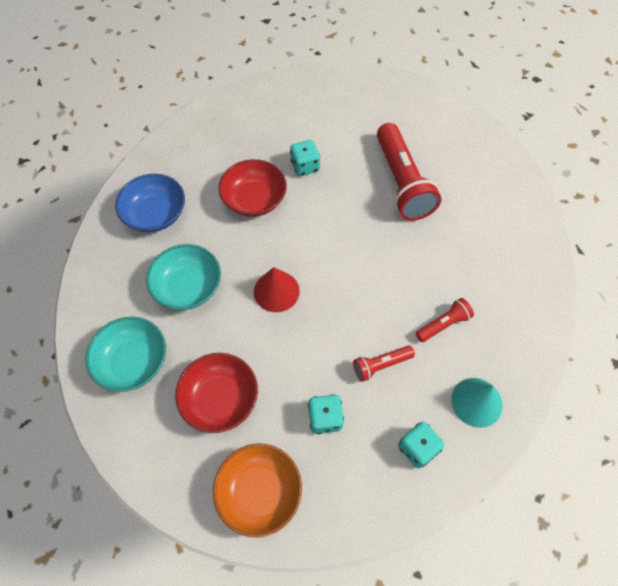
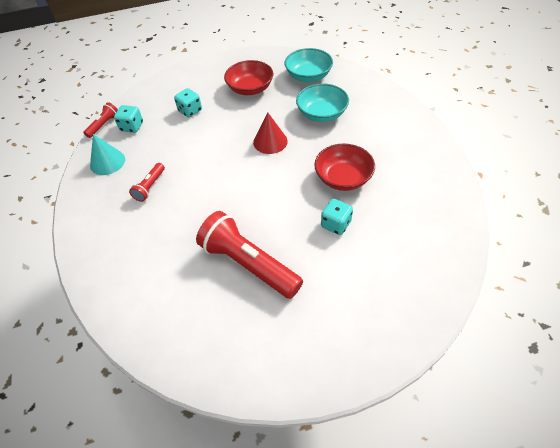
camera: 145 degrees right, 10 degrees down
blue bowl [115,174,185,232] -> none
orange bowl [213,443,302,537] -> none
red flashlight [353,345,415,382] -> red flashlight moved to [83,102,118,138]

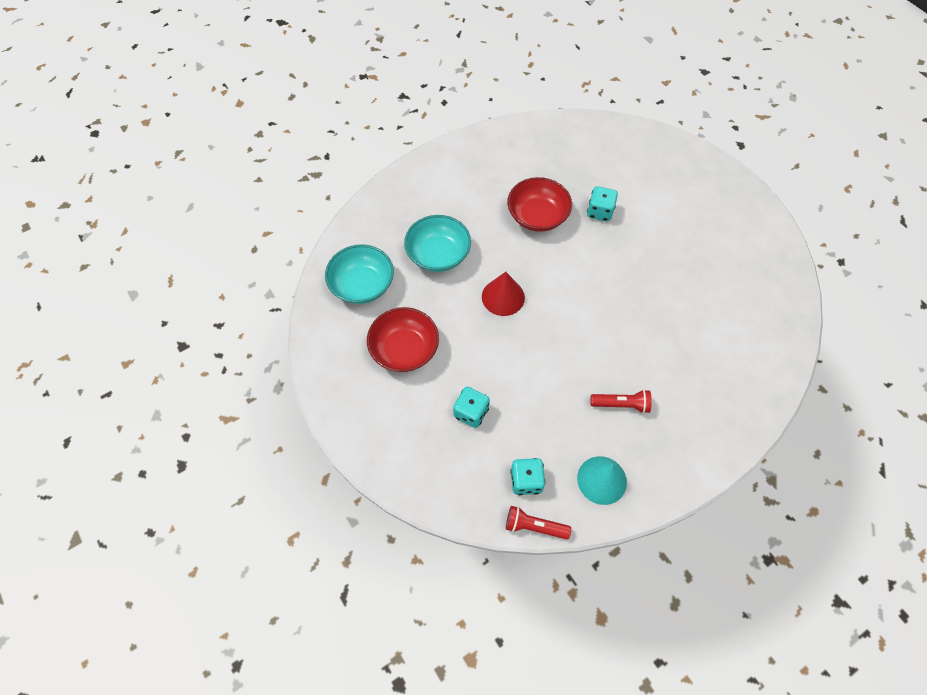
camera: 110 degrees left, 10 degrees up
red flashlight [196,211,303,299] -> none

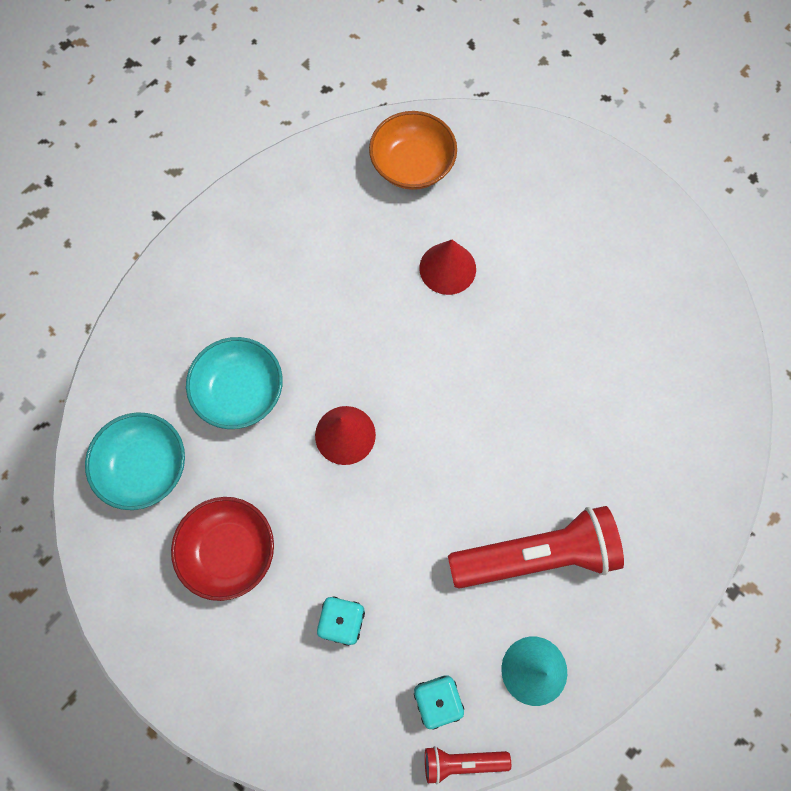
camera: 15 degrees left, 10 degrees up
red bowl [507,177,572,232] -> none
turquoise dice [587,186,618,222] -> red cone [419,240,476,295]
red flashlight [591,390,652,413] -> red flashlight [448,506,624,589], size x2.08
none -> orange bowl [369,111,457,190]

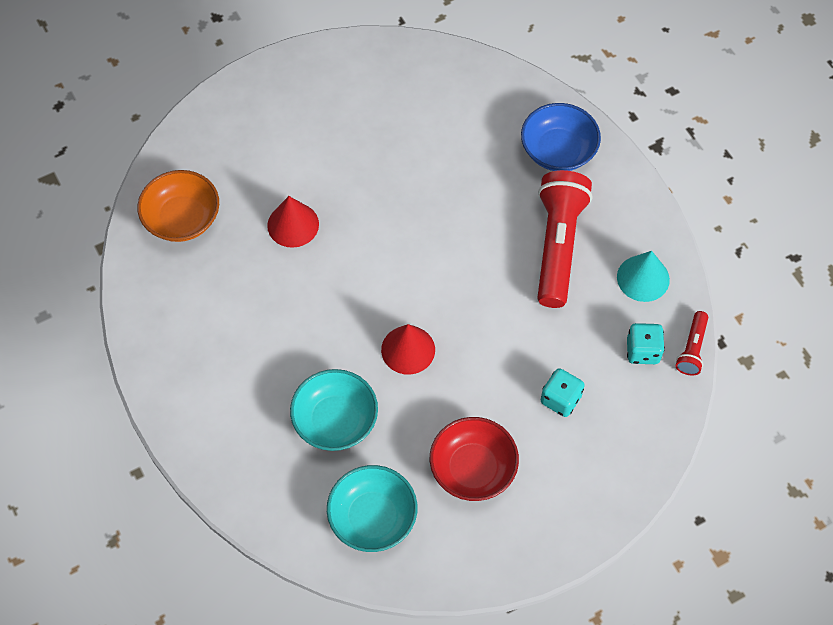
camera: 70 degrees left, 10 degrees down
none -> blue bowl [521,103,601,171]

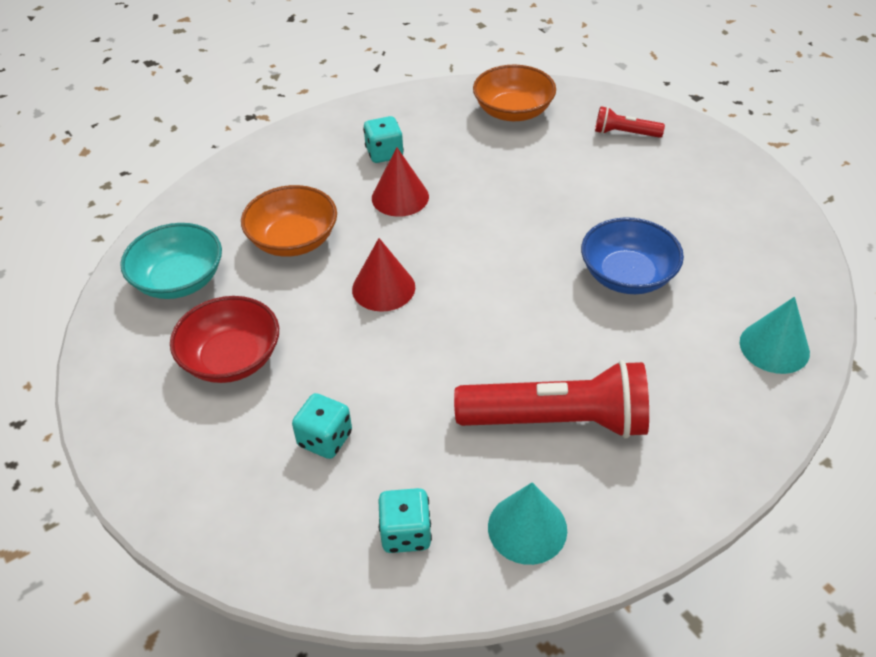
camera: 85 degrees right, 15 degrees down
red cone [267,196,319,248] -> red cone moved to [372,147,429,217]
turquoise bowl [290,369,378,451] -> orange bowl [241,185,337,257]
blue bowl [521,103,601,171] -> blue bowl moved to [581,217,684,294]
red flashlight [676,311,708,376] -> red flashlight moved to [595,106,665,138]
none -> turquoise dice [363,116,404,163]
none -> turquoise cone [740,297,810,374]

